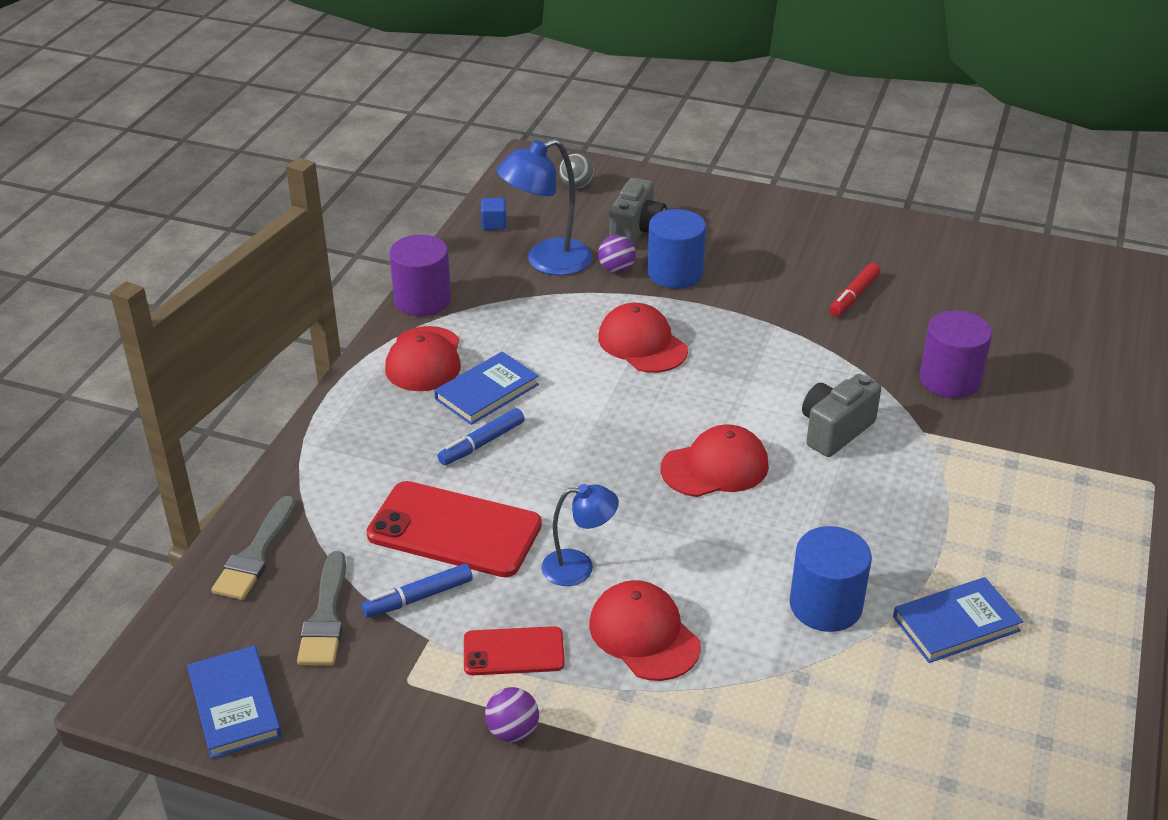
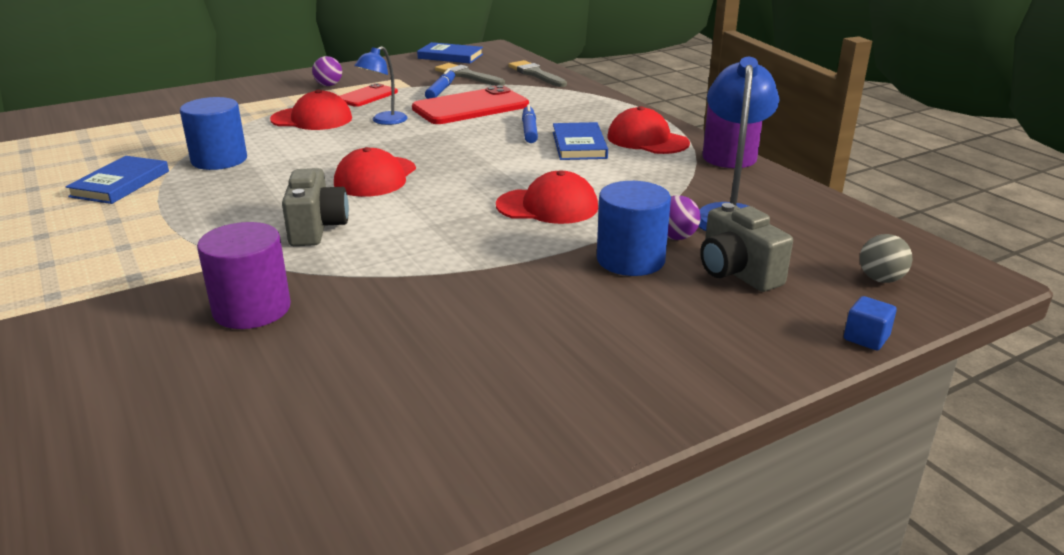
camera: 130 degrees right, 10 degrees down
blue cube [481,198,506,230] -> blue cube moved to [844,296,897,351]
red marker [829,263,881,316] -> none

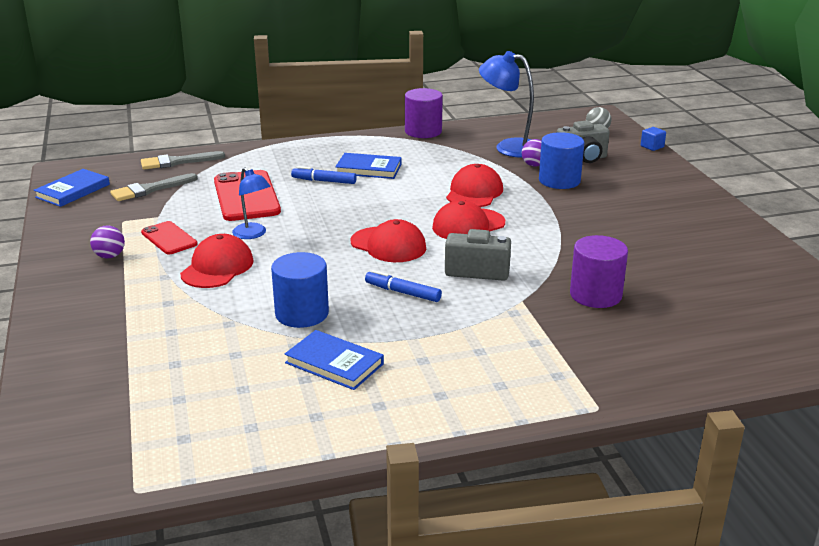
camera: 75 degrees left, 0 degrees up
blue marker [425,69,455,99] -> blue marker moved to [365,270,442,302]
red cap [607,106,690,154] -> red cap moved to [432,200,505,239]

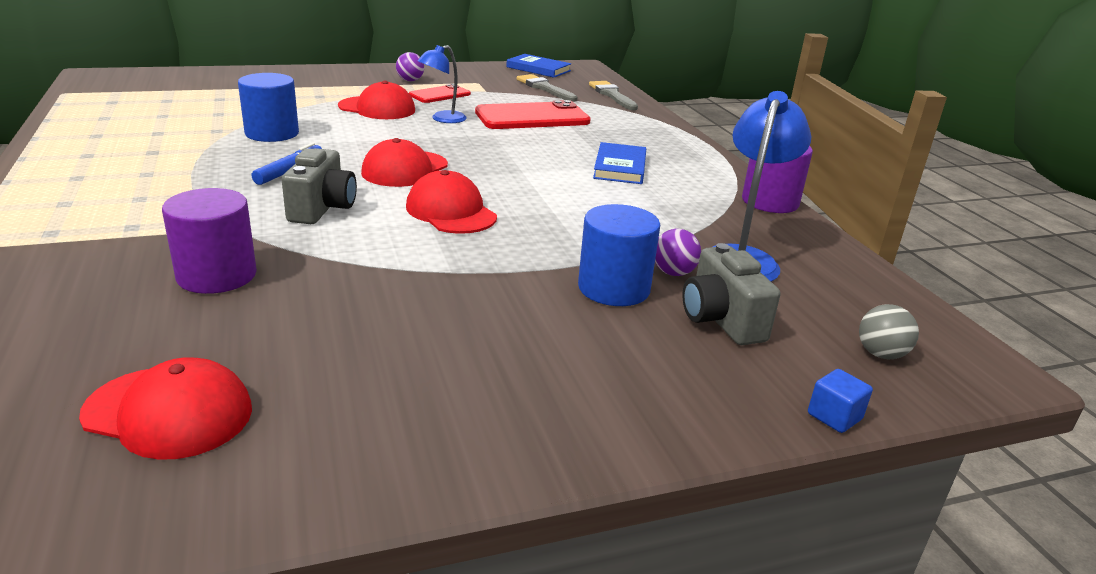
camera: 85 degrees right, 0 degrees up
blue book [284,330,384,390] -> none
blue marker [291,166,356,184] -> none
red cap [446,164,503,207] -> red cap moved to [79,358,252,460]

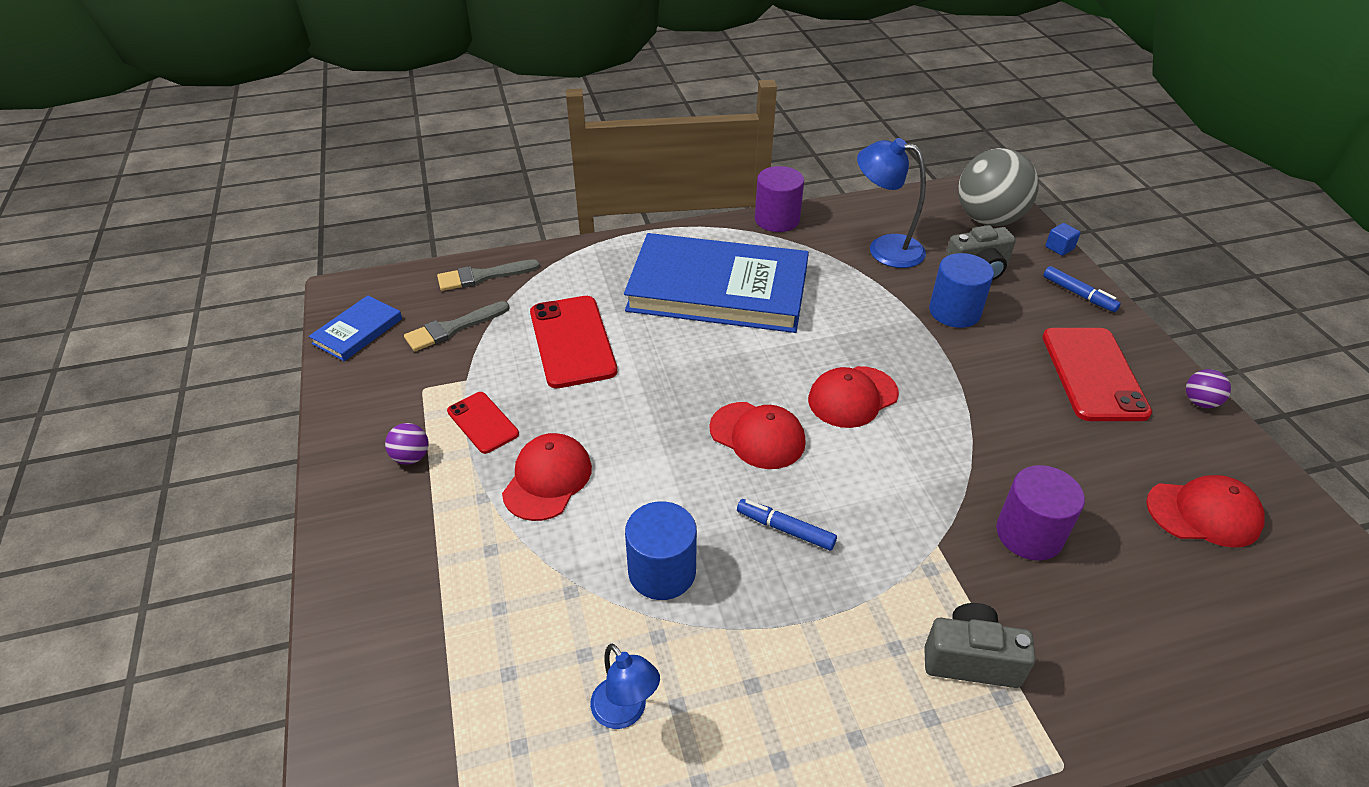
camera: 85 degrees left, 15 degrees up
red cap [79,358,252,460] -> red cap turned 75 degrees clockwise [1146,475,1265,548]
grey camera [282,148,357,224] -> grey camera moved to [924,603,1036,688]
blue lamp [418,45,467,123] -> blue lamp moved to [590,644,660,729]
blue book [593,142,646,184] -> blue book [624,233,809,333], size x2.30
purple ball [655,229,701,276] -> purple ball moved to [1186,369,1231,408]
grey ball [859,304,919,359] -> grey ball [958,148,1039,226], size x2.42
none -> red phone [1042,328,1152,421]
none -> blue marker [1043,266,1121,312]

